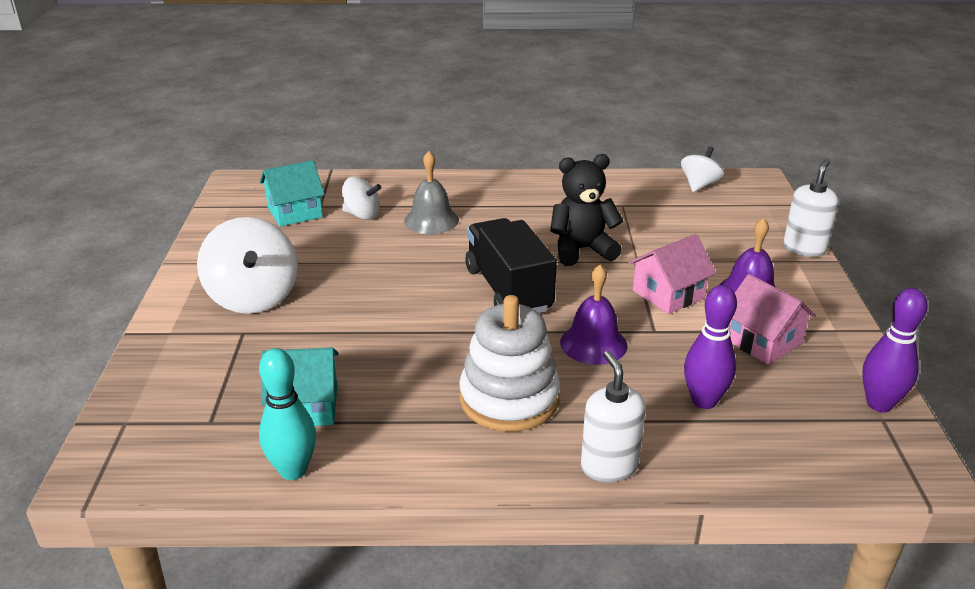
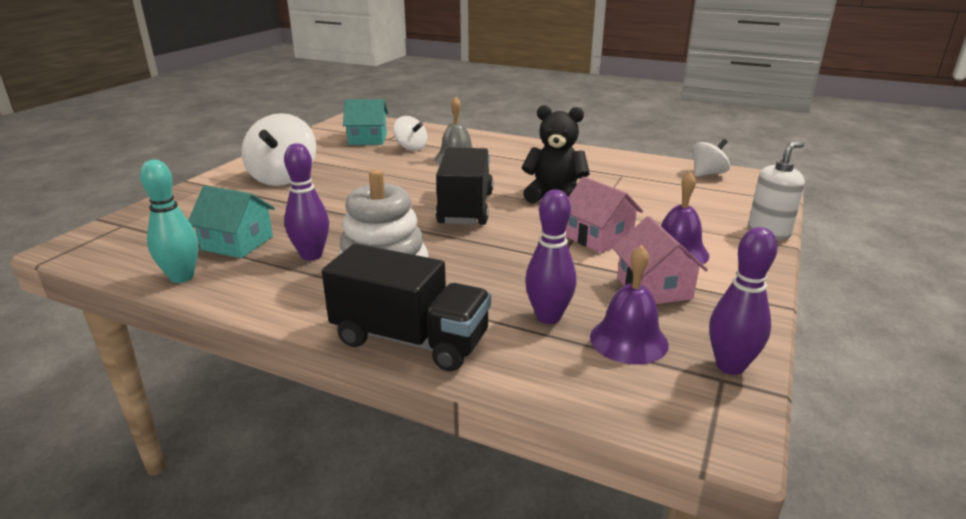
camera: 25 degrees right, 5 degrees down
purple bell [560,265,628,365] -> purple bell moved to [590,245,669,365]
white soap dispenser [581,351,646,482] -> black truck [322,244,491,371]
pink house [628,234,716,314] -> pink house turned 60 degrees clockwise [565,177,643,253]
none -> purple bowling pin [284,143,329,261]

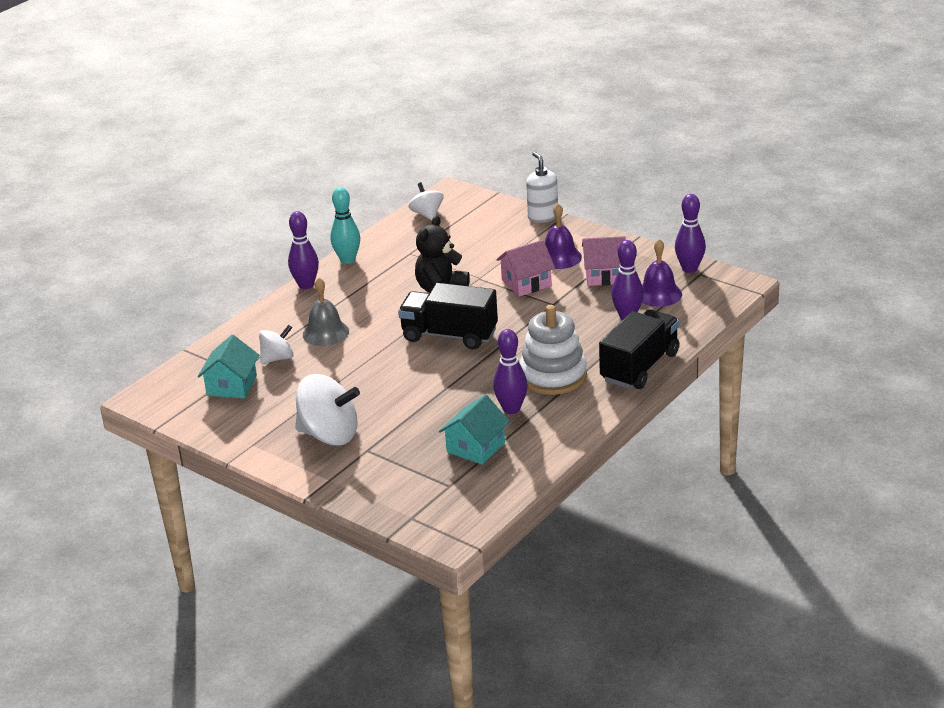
camera: 75 degrees left, 5 degrees up
turquoise bowling pin [140,160,199,283] -> turquoise bowling pin moved to [330,187,360,264]
none -> purple bowling pin [288,211,319,289]

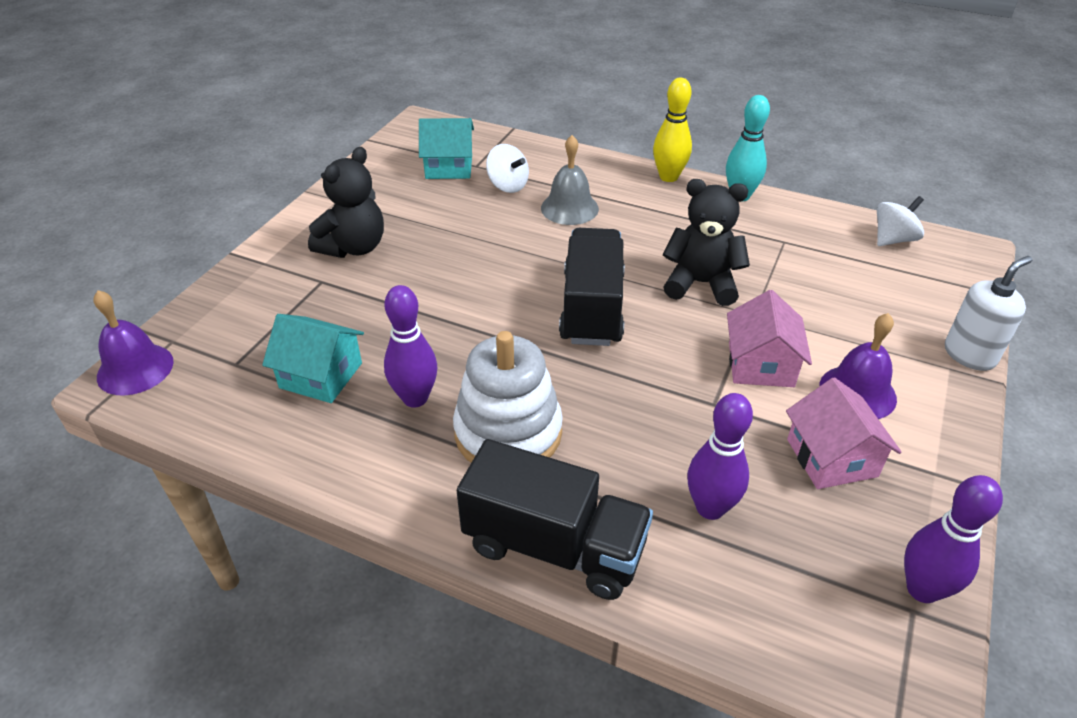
camera: 75 degrees right, 10 degrees up
purple bowling pin [288,211,319,289] -> yellow bowling pin [653,78,692,182]
white spinning top [295,374,360,446] -> black teddy bear [308,147,384,258]
pink house [496,240,555,297] -> pink house turned 45 degrees clockwise [727,290,812,387]
purple bell [642,239,682,307] -> purple bell moved to [93,290,174,396]

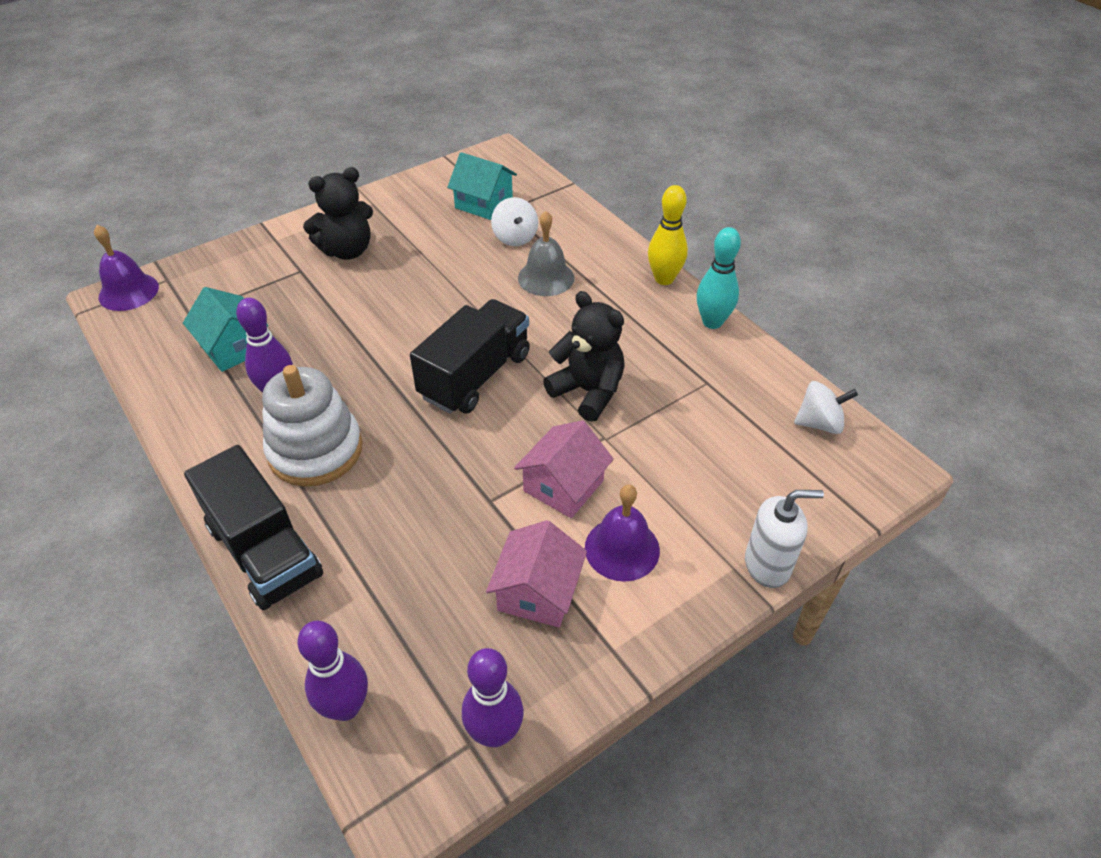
camera: 30 degrees right, 5 degrees up
purple bowling pin [687,393,753,520] -> purple bowling pin moved to [297,621,368,721]

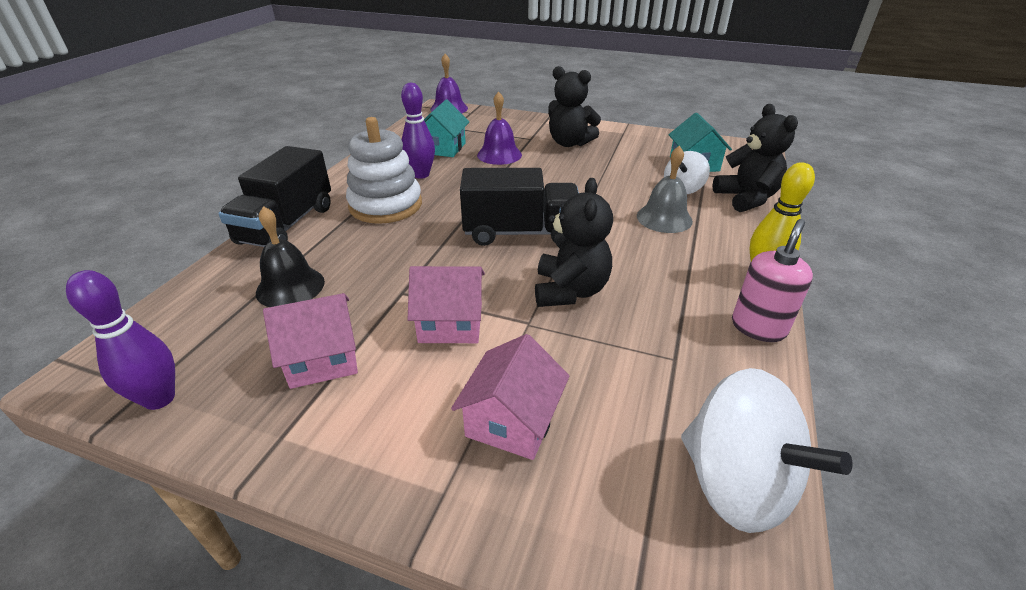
camera: 55 degrees right, 10 degrees down
purple bowling pin [297,621,368,721] -> none
purple bell [585,485,660,582] -> purple bell moved to [477,91,522,165]
turquoise bowling pin [697,227,741,329] -> pink soap dispenser [732,219,813,342]
white soap dispenser [745,490,824,588] -> none
white spinning top [794,381,858,434] -> white spinning top [681,368,853,533], size x1.75
none -> black bell [256,206,325,307]
none -> pink house [451,334,570,460]
none -> black teddy bear [712,104,798,212]

